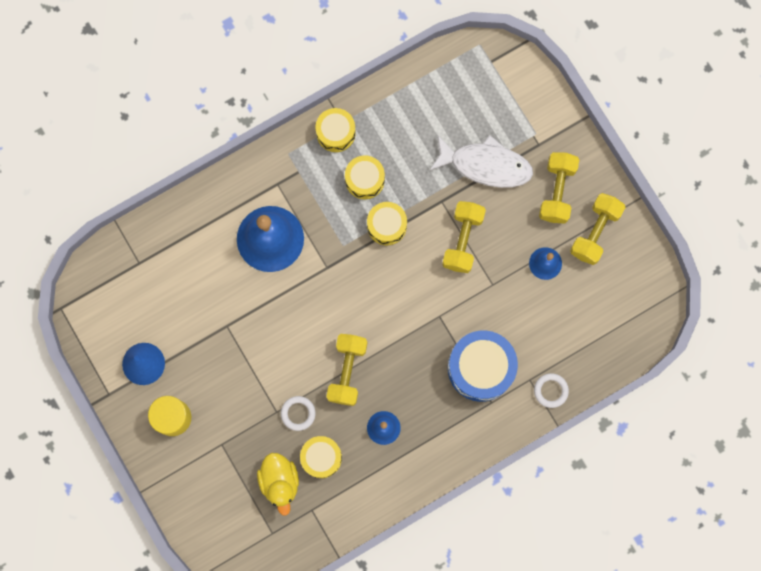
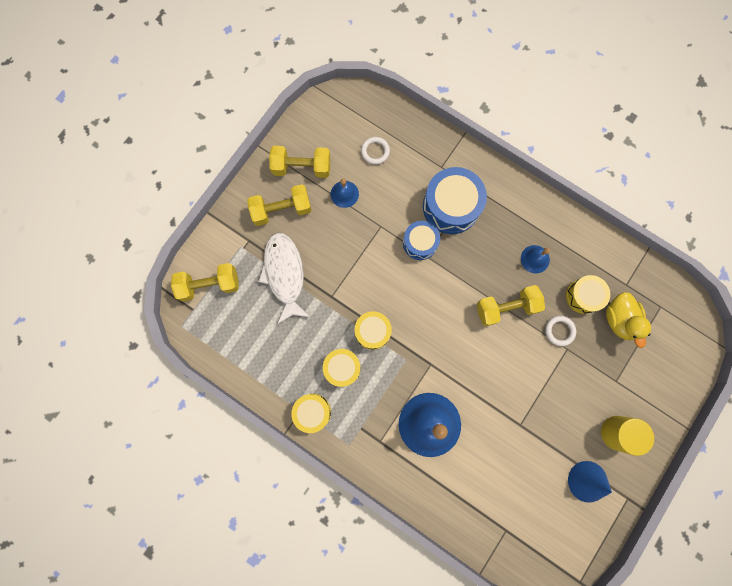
camera: 115 degrees left, 0 degrees up
yellow duck [257,453,299,516] -> yellow duck turned 120 degrees clockwise [606,292,651,348]
yellow dumbbell [442,201,486,273] -> yellow dumbbell moved to [171,263,239,302]
white ring [534,373,569,408] -> white ring moved to [361,137,390,165]
none -> blue drum [403,221,440,260]

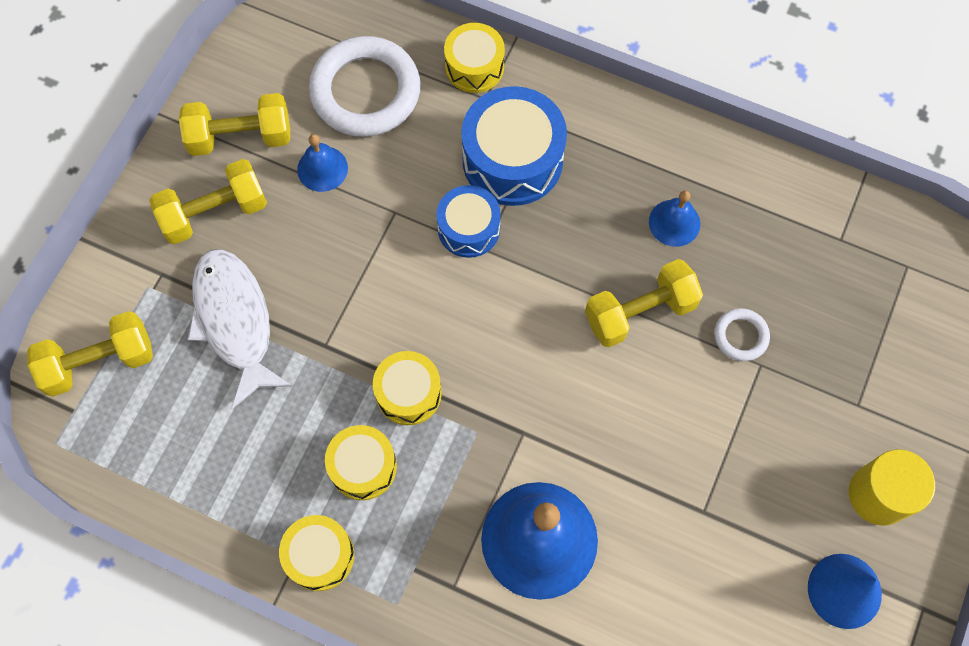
camera: 10 degrees left, 10 degrees down
white ring [361,137,390,165] -> white ring [309,36,421,137], size x2.17
yellow drum [566,275,610,314] -> yellow drum moved to [444,23,505,93]
yellow duck [606,292,651,348] -> none

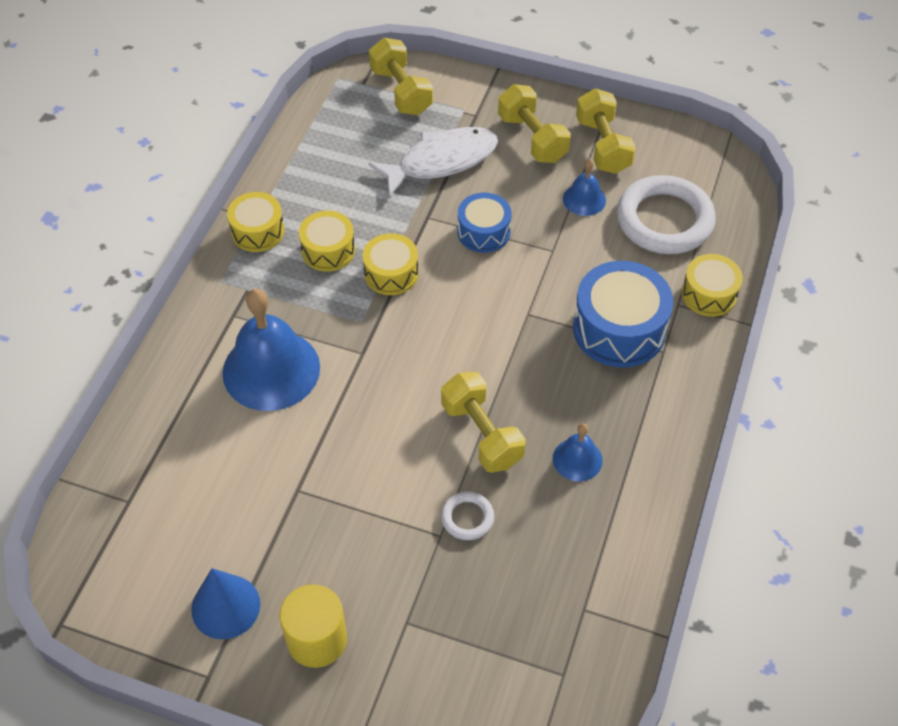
camera: 85 degrees right, 15 degrees down
blue drum [436,185,501,258] -> blue drum moved to [457,193,512,253]

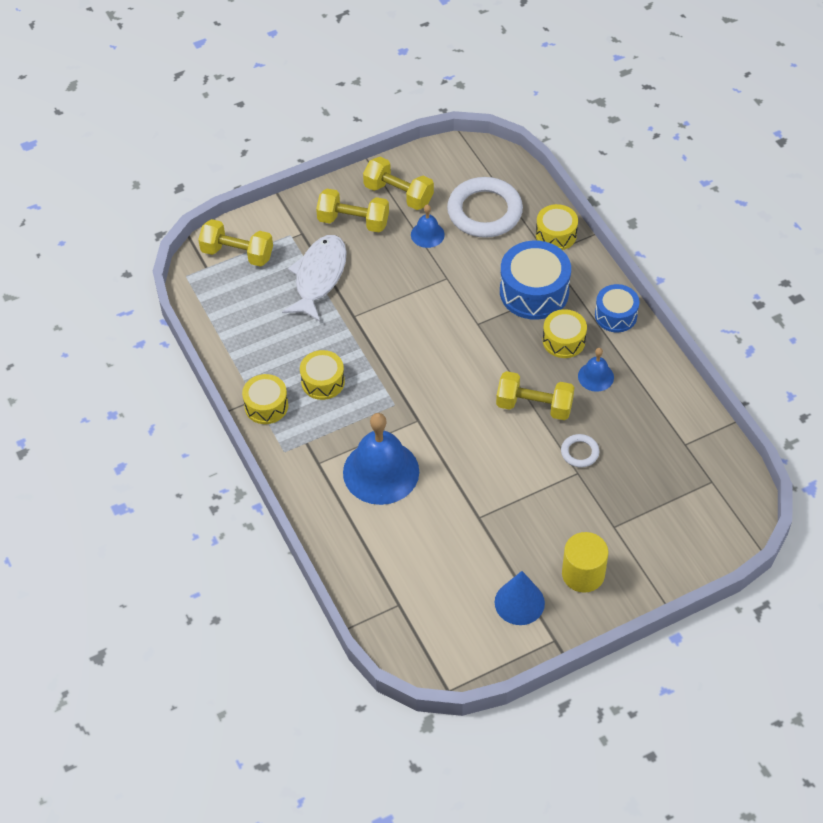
camera: 45 degrees left, 0 degrees up
yellow drum [363,233,419,295] -> yellow drum moved to [543,309,587,358]
blue drum [457,193,512,253] -> blue drum moved to [595,284,640,332]

